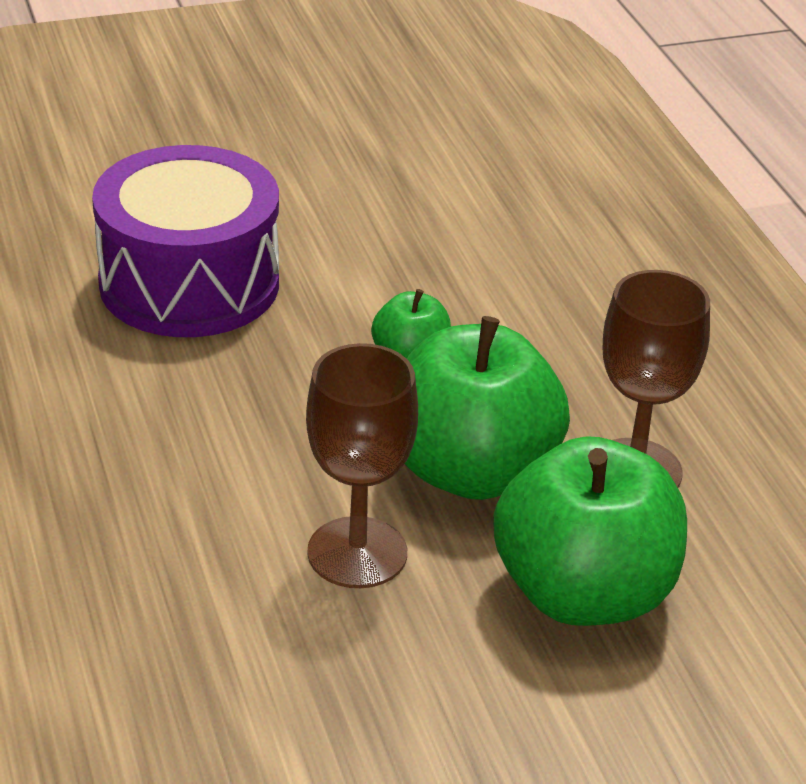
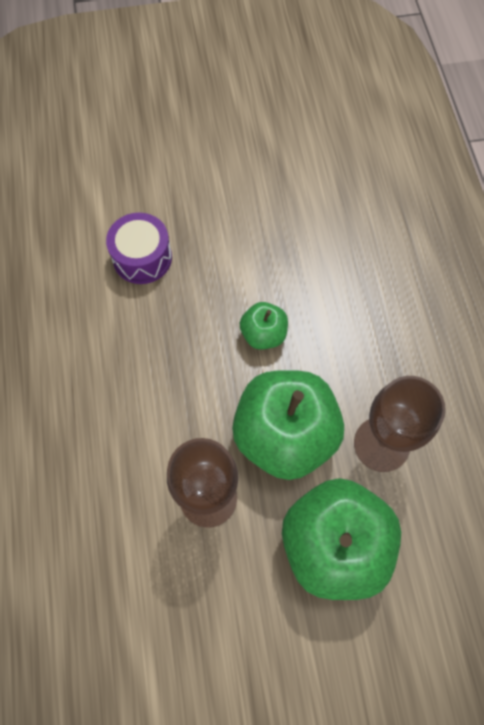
camera: 10 degrees right, 30 degrees up
purple drum [92,145,279,337] -> purple drum [106,213,172,284], size x0.56

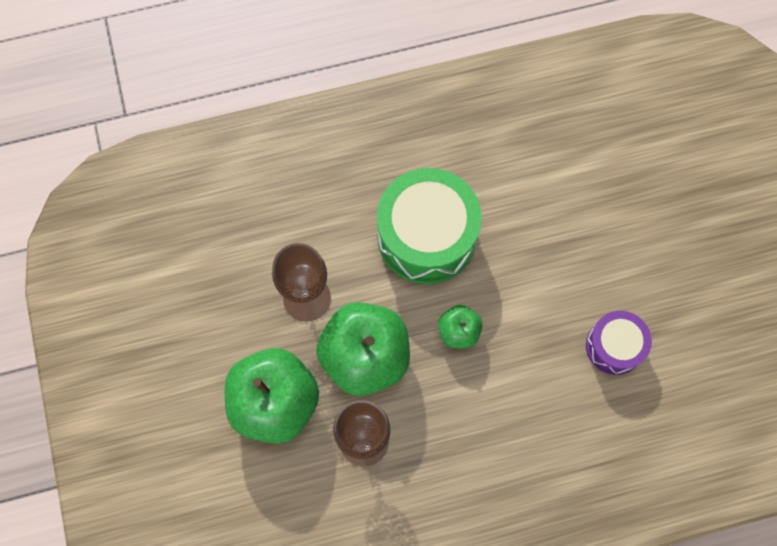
camera: 85 degrees right, 5 degrees up
purple drum [106,213,172,284] -> purple drum moved to [586,311,652,375]
none -> green drum [377,168,482,284]

